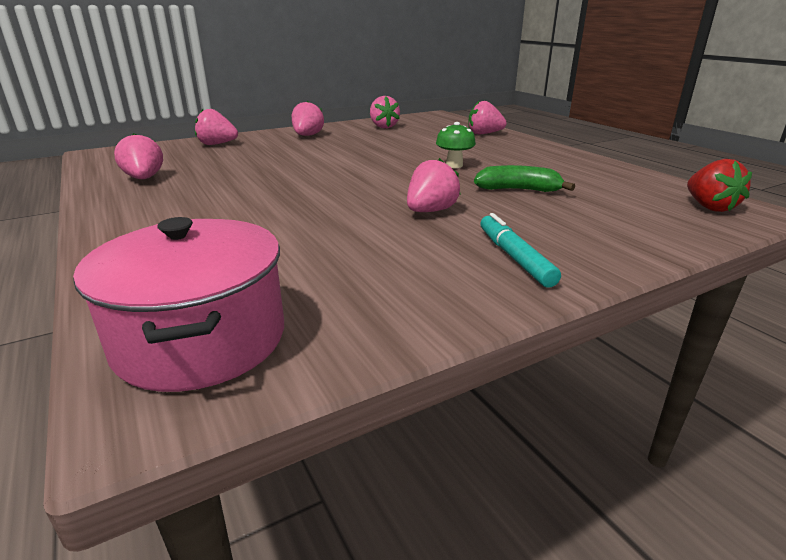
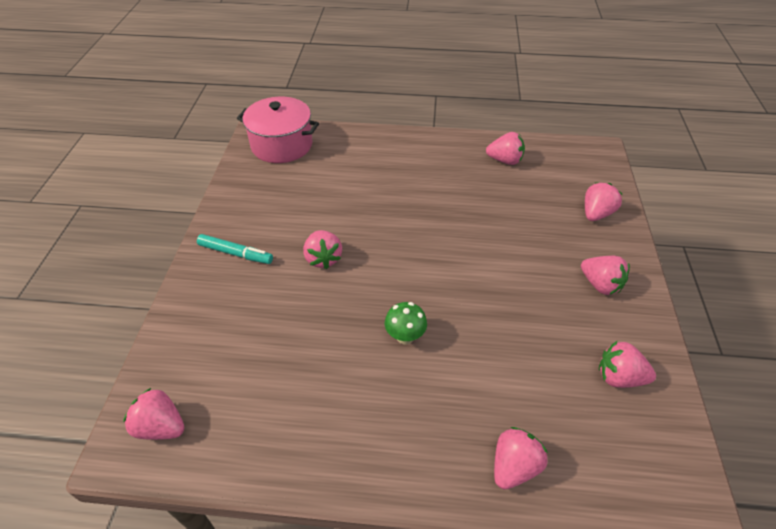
camera: 125 degrees right, 20 degrees up
green banana [474,165,575,192] -> none
red strawberry [687,159,752,212] -> pink strawberry [123,388,185,440]

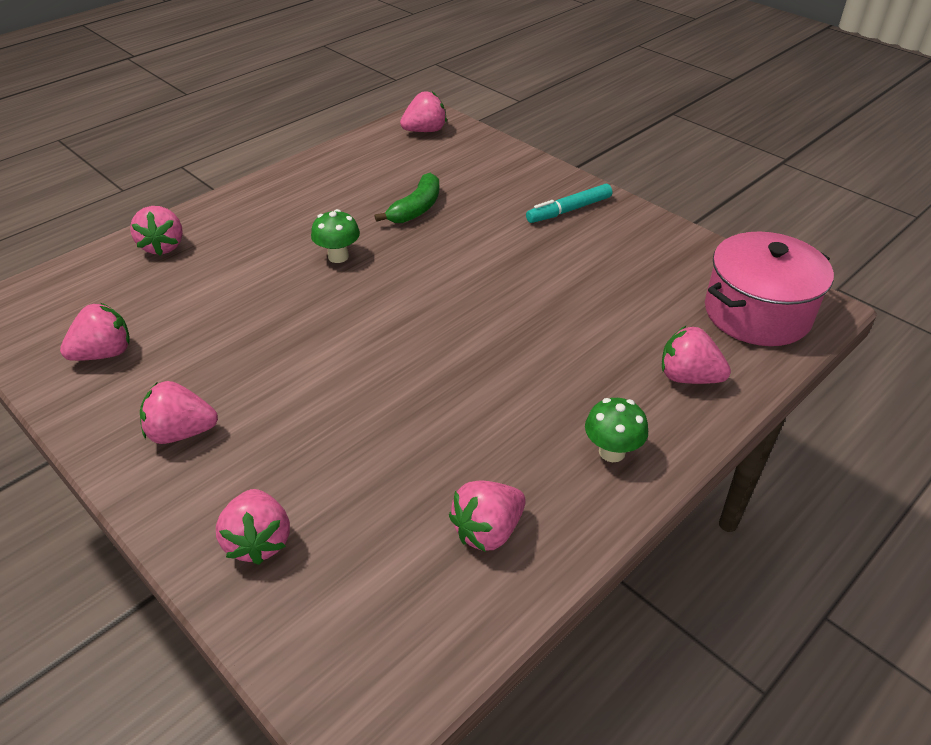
camera: 130 degrees right, 5 degrees down
pink strawberry [303,230,342,269] -> pink strawberry moved to [662,326,731,384]
none -> green banana [375,173,439,223]
none -> green mushroom [585,398,648,462]

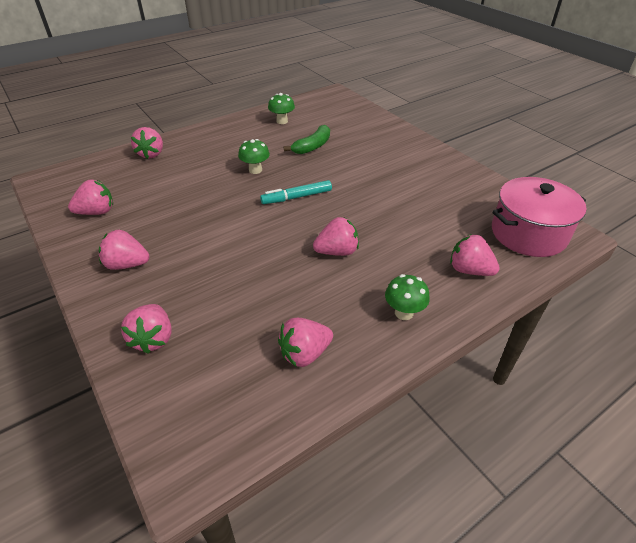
camera: 10 degrees right, 0 degrees up
pink strawberry [400,91,447,132] -> pink strawberry moved to [313,217,359,256]
turquoise marker [526,184,612,223] -> turquoise marker moved to [260,180,332,204]
none -> green mushroom [268,93,295,124]

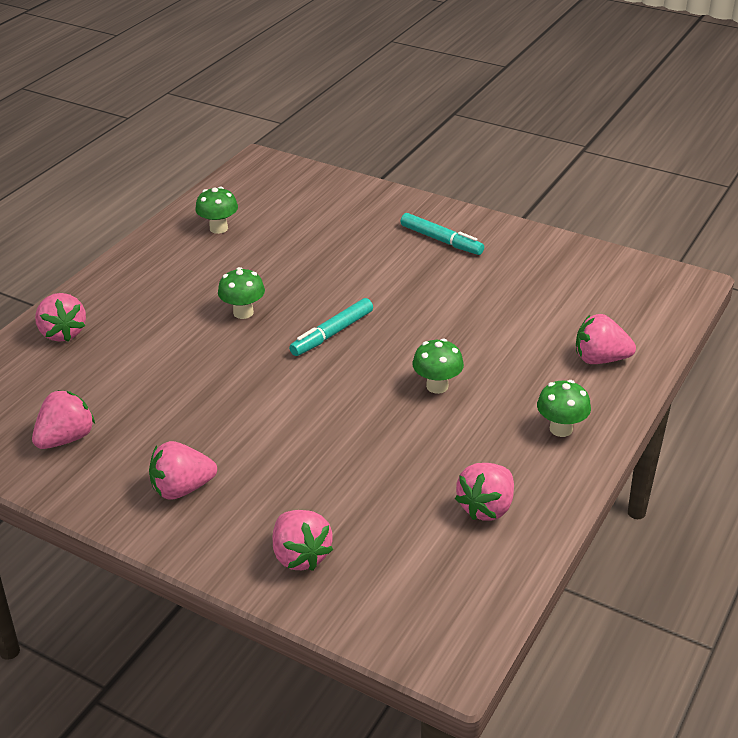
camera: 25 degrees left, 5 degrees down
green banana [284,125,330,154] -> none
pink strawberry [313,217,359,256] -> green mushroom [413,338,464,394]
pink pot [492,177,587,257] -> none
none -> turquoise marker [401,213,484,255]

